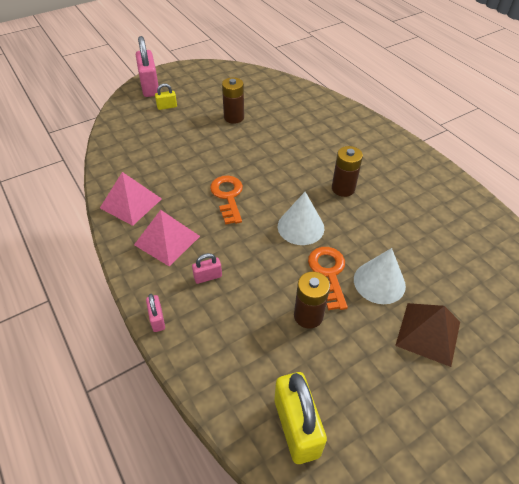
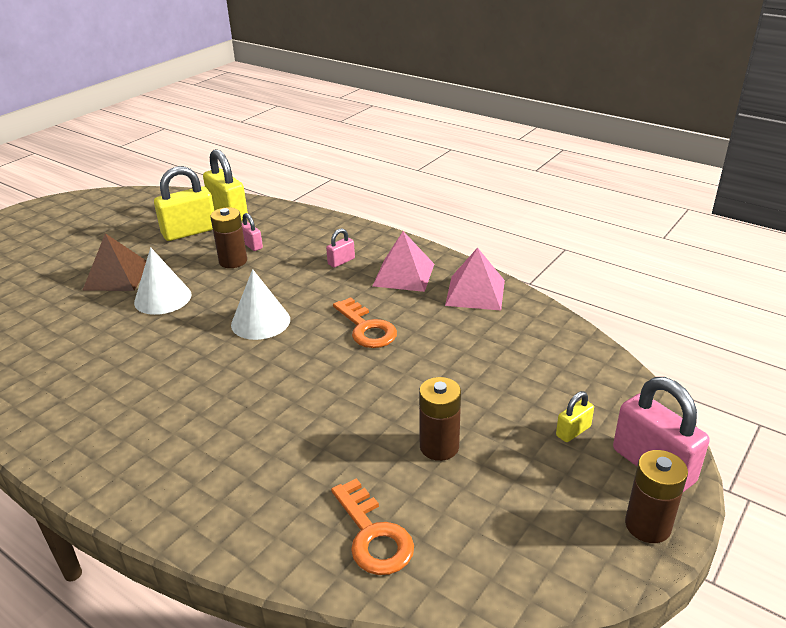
camera: 160 degrees right, 15 degrees down
pink padlock [146,294,165,332] -> pink padlock moved to [242,213,263,251]
orange key [308,247,348,310] -> orange key moved to [331,478,414,575]
brown battery [332,146,363,197] -> brown battery moved to [625,450,688,543]
none -> yellow padlock [154,166,214,241]

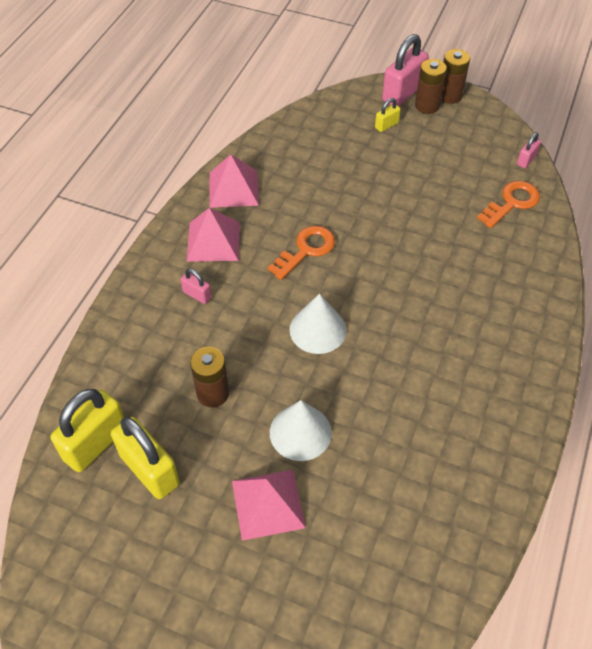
camera: 105 degrees left, 20 degrees up
brown pyramid [82,233,146,291] -> pink pyramid [232,470,306,541]
pink padlock [242,213,263,251] -> pink padlock moved to [517,132,541,168]
brown battery [419,377,461,461] -> brown battery moved to [415,59,447,114]
yellow padlock [556,391,594,442] -> yellow padlock turned 75 degrees counterclockwise [375,98,401,132]

